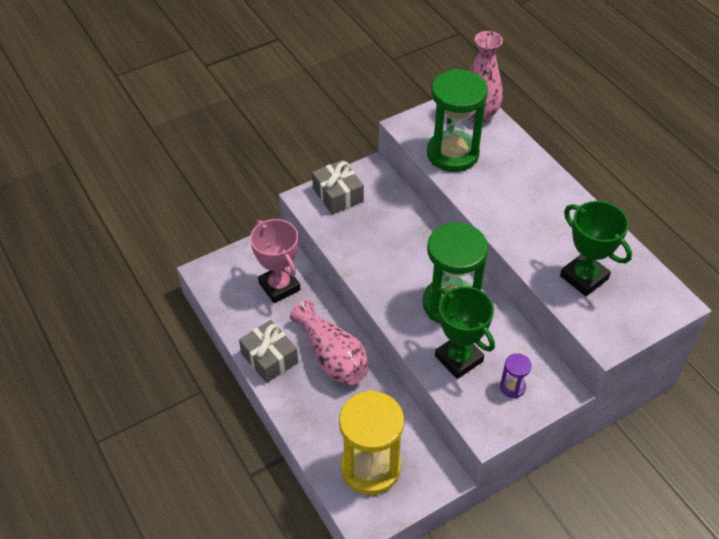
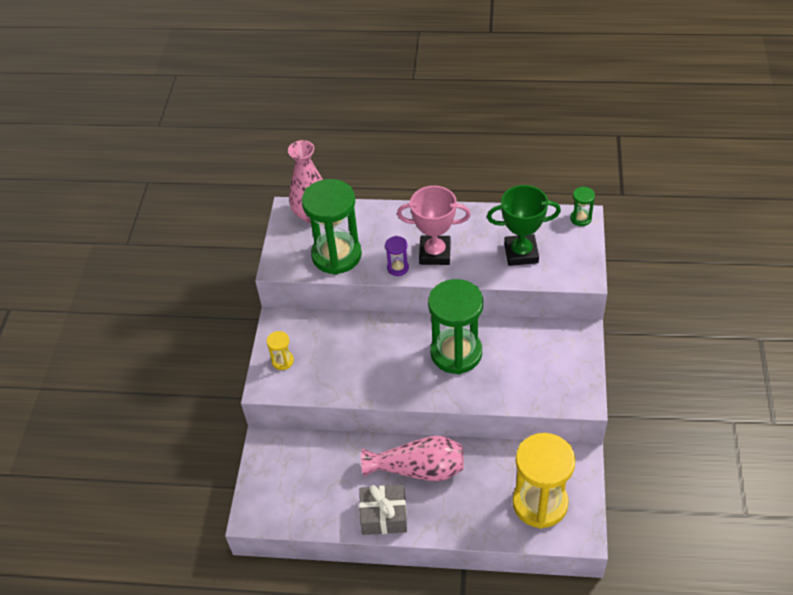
camera: 50 degrees left, 0 degrees up
pink trophy [250,219,301,303] -> pink trophy moved to [397,186,471,265]
grey gift [312,160,364,215] -> yellow hourglass [266,331,294,370]
green trophy [435,286,495,379] -> none
purple hourglass [500,353,532,398] -> purple hourglass moved to [385,236,409,276]
none -> green hourglass [570,186,595,226]

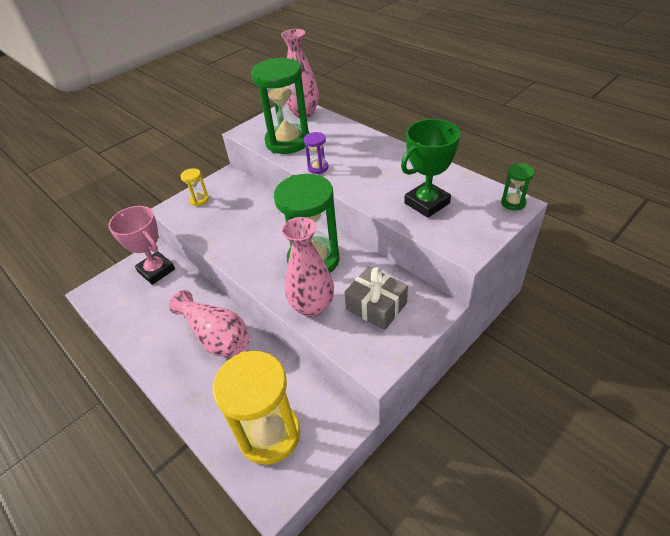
camera: 40 degrees right, 5 degrees down
grey gift [359,485,407,535] -> grey gift moved to [345,266,408,330]
pink trophy [397,186,471,265] -> pink trophy moved to [108,206,175,285]
green trophy [487,185,561,266] -> green trophy turned 75 degrees counterclockwise [401,119,461,218]
none -> pink vase [282,217,334,317]

